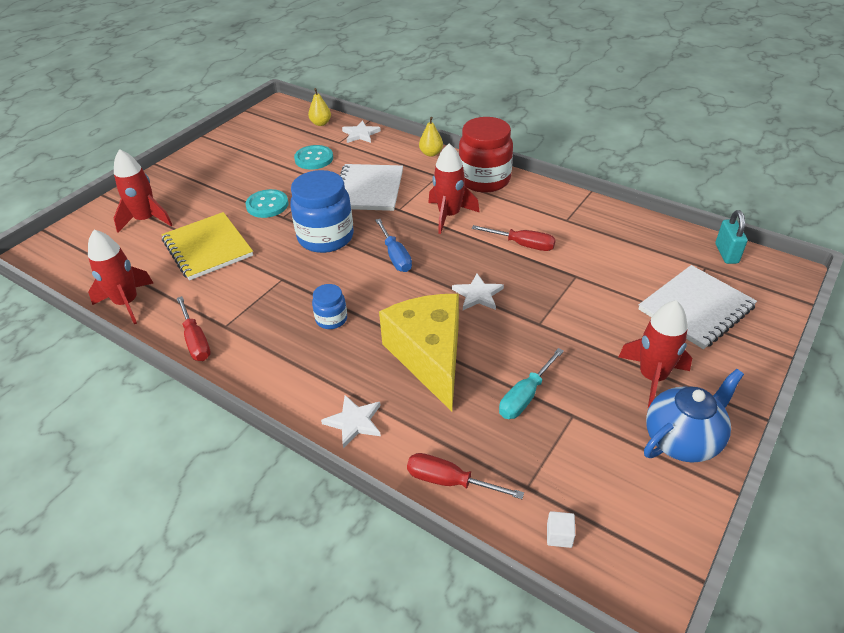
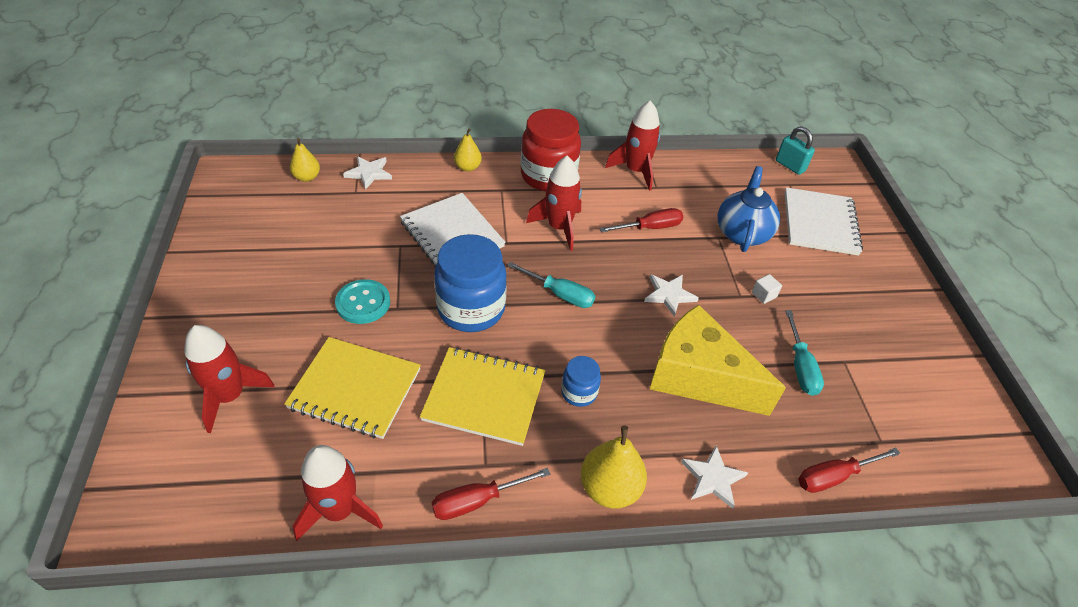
camera: 45 degrees left, 5 degrees up
red screwdriver [176,296,211,361] -> red screwdriver turned 135 degrees clockwise [432,468,550,520]
turquoise button [294,145,333,170] -> none
blue screwdriver [375,219,412,272] -> turquoise screwdriver [507,262,595,308]
white cube [547,511,575,548] -> white cube moved to [752,274,782,304]
red rocket [619,300,692,408] -> red rocket moved to [605,100,660,191]
blue teapot [644,369,744,462] -> blue teapot moved to [718,166,780,252]
none -> yellow notebook [420,347,545,446]
none -> yellow pear [581,425,647,509]

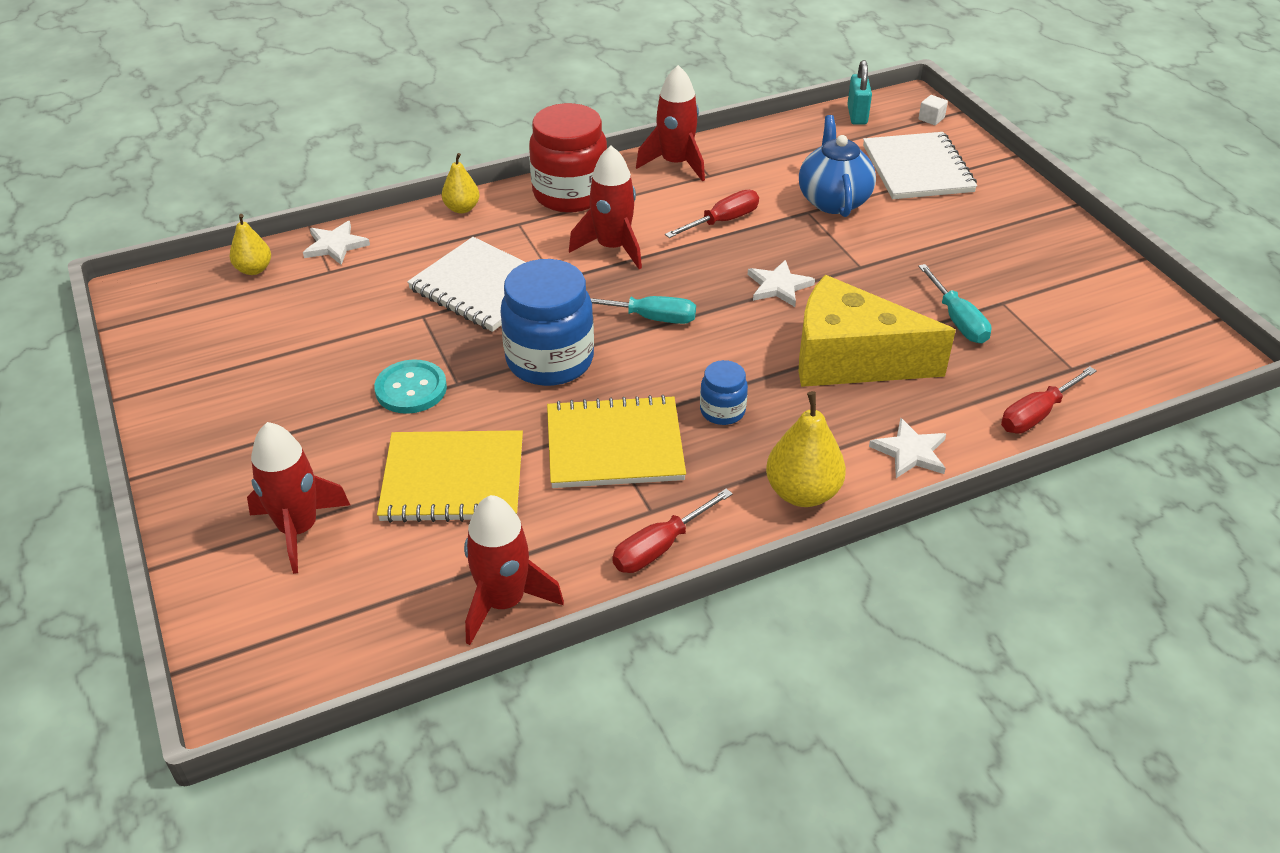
camera: 15 degrees left, 5 degrees down
white cube [752,274,782,304] -> white cube moved to [918,95,948,125]
turquoise padlock [776,127,815,175] -> turquoise padlock turned 60 degrees clockwise [847,60,872,125]

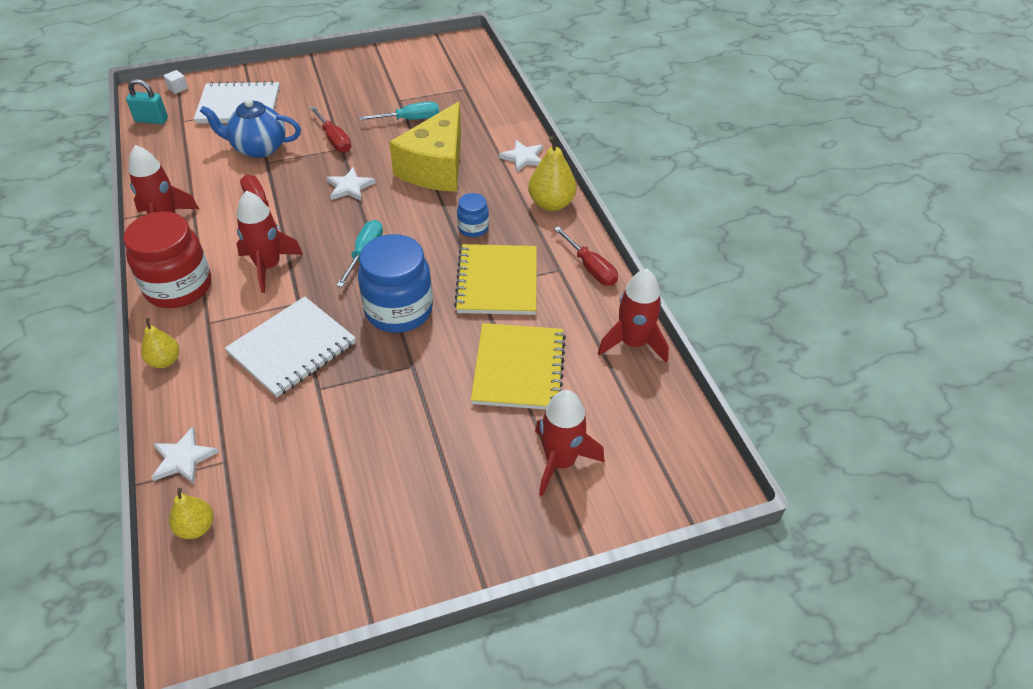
camera: 85 degrees left, 5 degrees up
turquoise button [374,360,447,414] -> none
red screwdriver [1001,367,1097,434] -> red screwdriver moved to [310,106,351,153]

